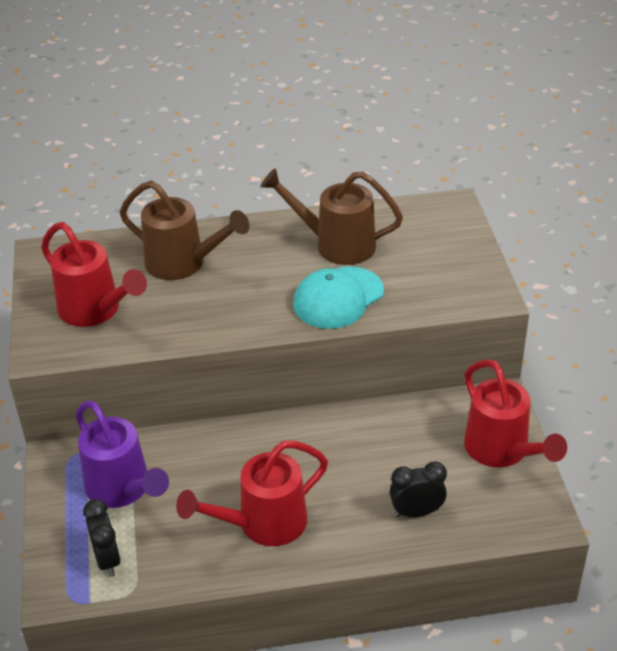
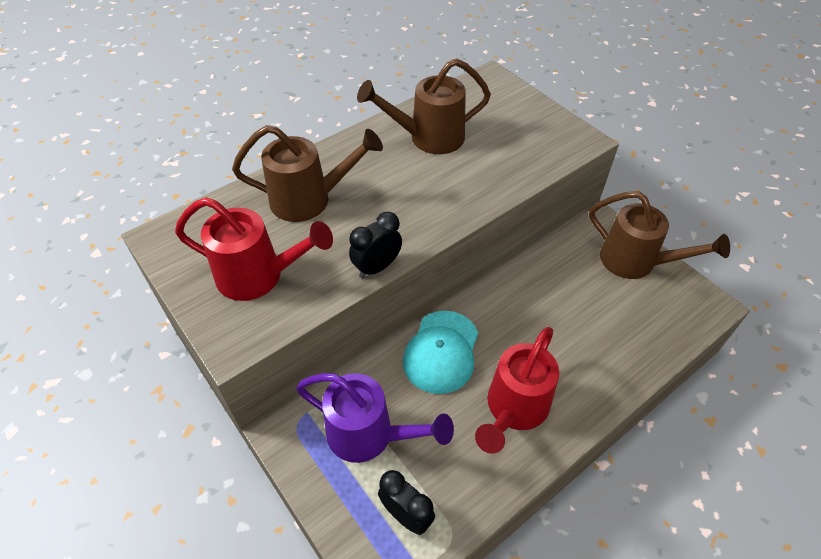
camera: 30 degrees left, 10 degrees up
turquoise cap [293,266,384,329] -> turquoise cap moved to [403,311,478,394]
black clock [390,461,447,517] -> black clock moved to [349,212,402,278]
red watering can [464,359,567,467] -> brown watering can [589,191,730,279]

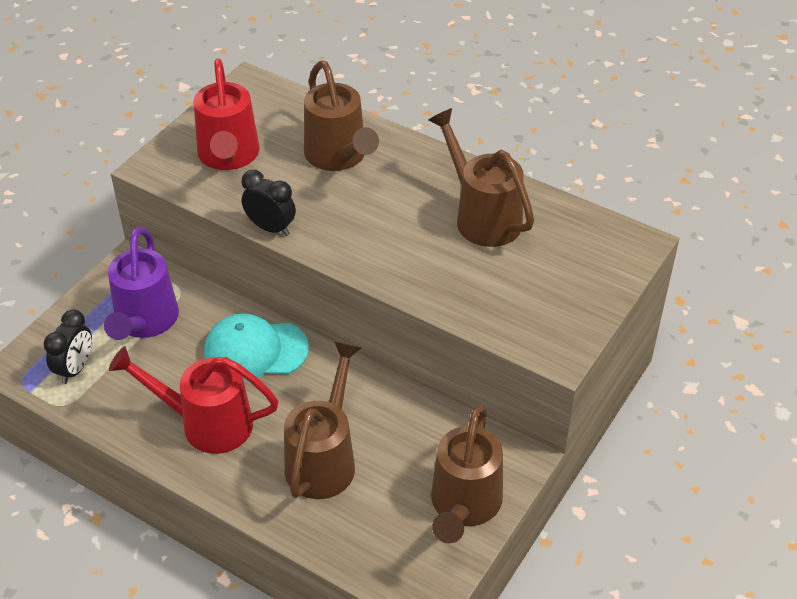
camera: 70 degrees right, 5 degrees down
none -> brown watering can [284,341,361,499]

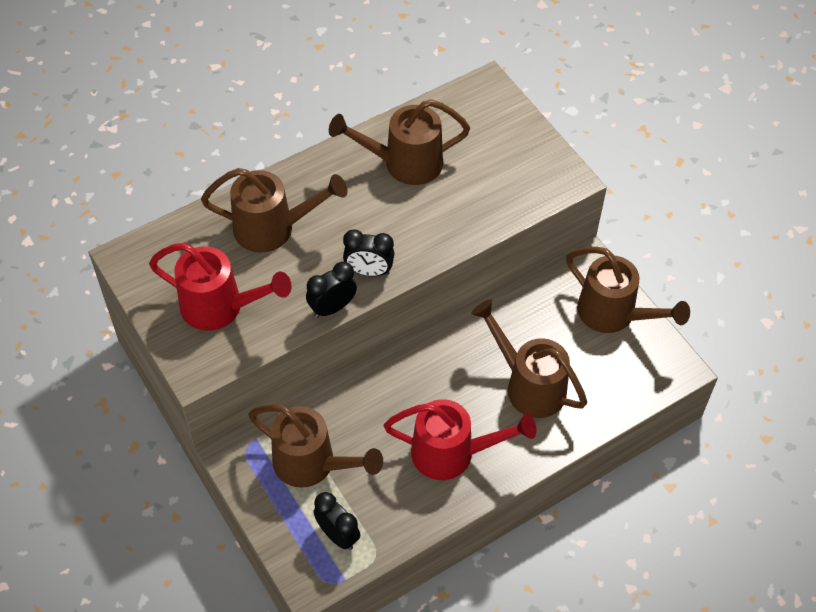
camera: 65 degrees left, 10 degrees up
purple watering can [104,227,179,340] -> brown watering can [248,404,383,488]
red watering can [109,346,279,454] -> red watering can turned 120 degrees counterclockwise [384,399,537,480]
turquoise cap [204,313,309,381] -> none
none -> black clock [343,230,394,276]

